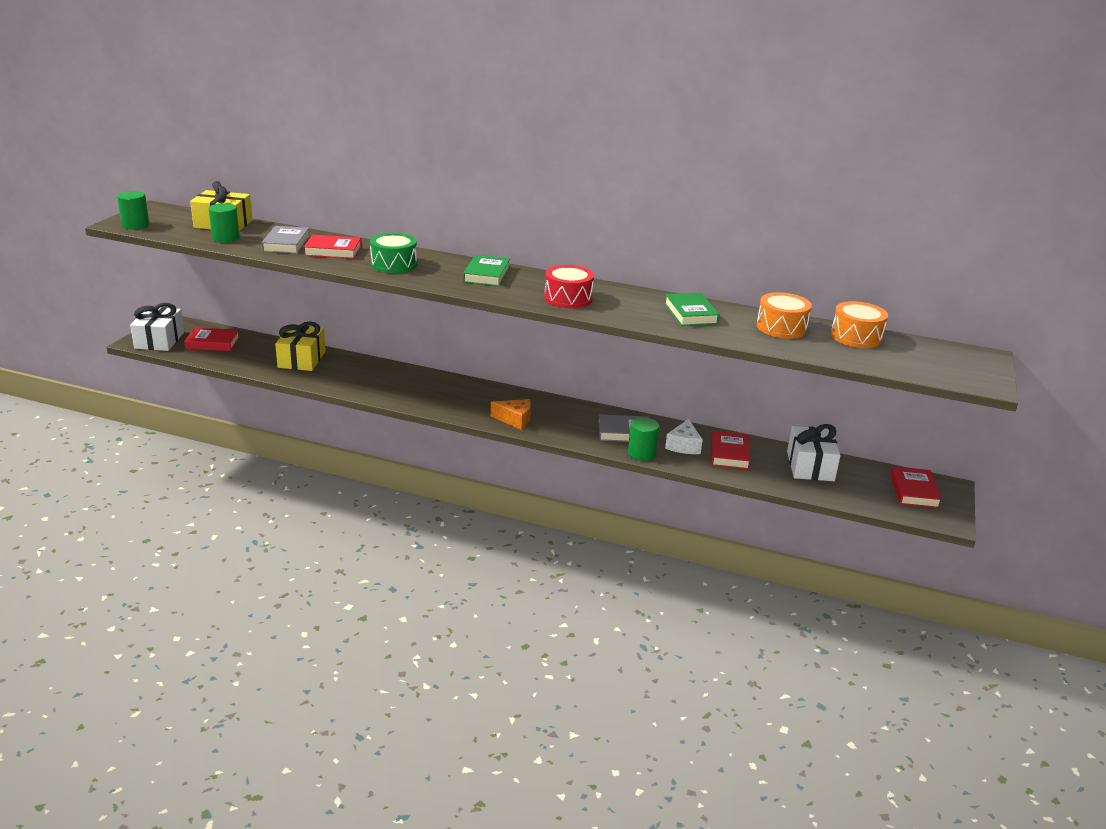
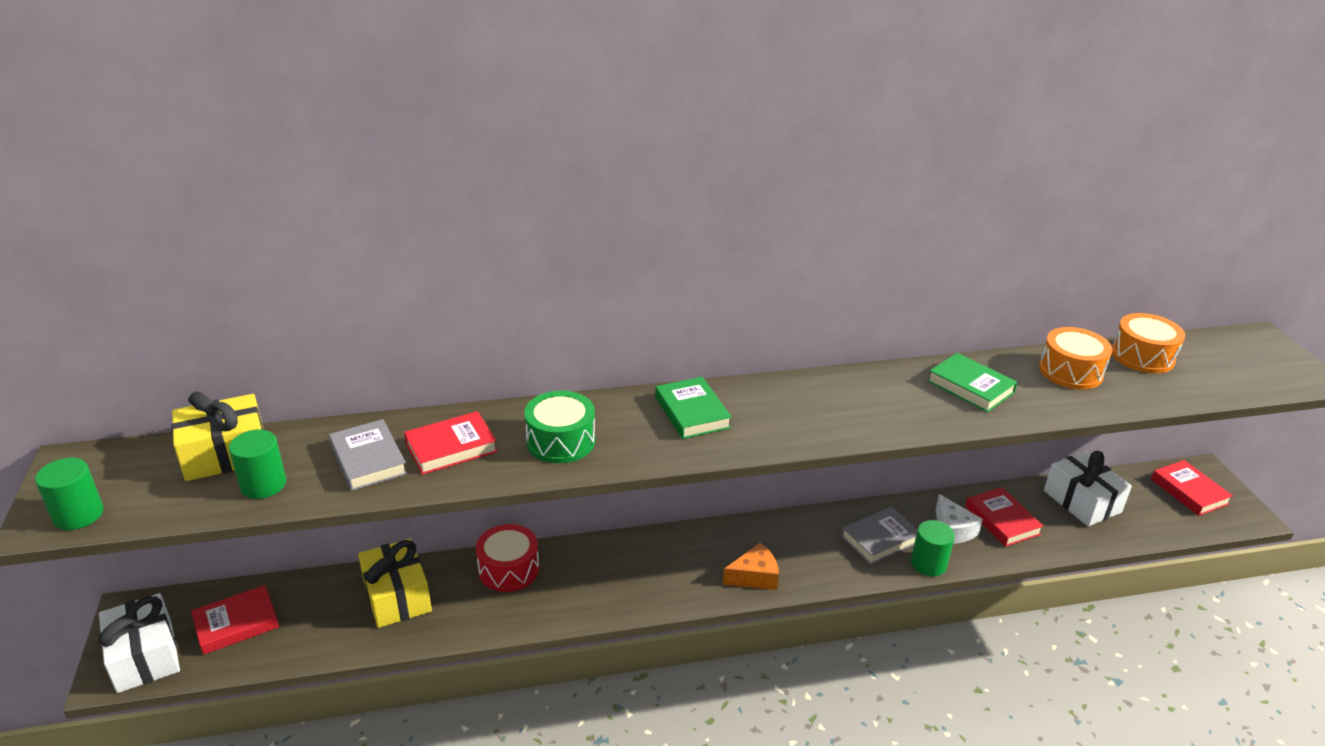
camera: 30 degrees left, 5 degrees up
red drum [544,265,594,308] -> red drum moved to [476,524,539,592]

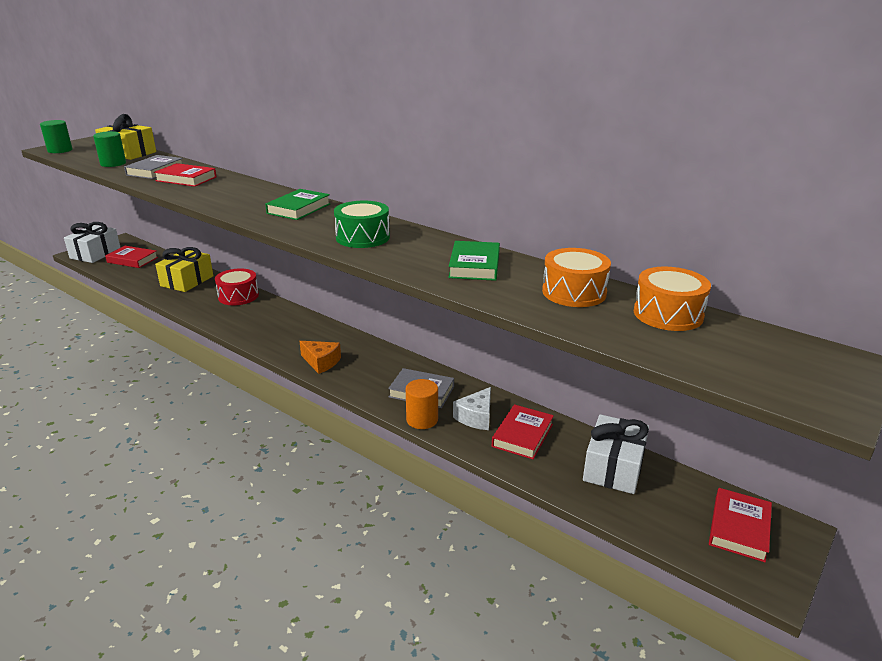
camera: 50 degrees right, 5 degrees down
green drum [524,391,595,463] -> green drum moved to [334,201,390,248]
green cylinder [911,520,955,576] -> orange cylinder [406,379,438,429]

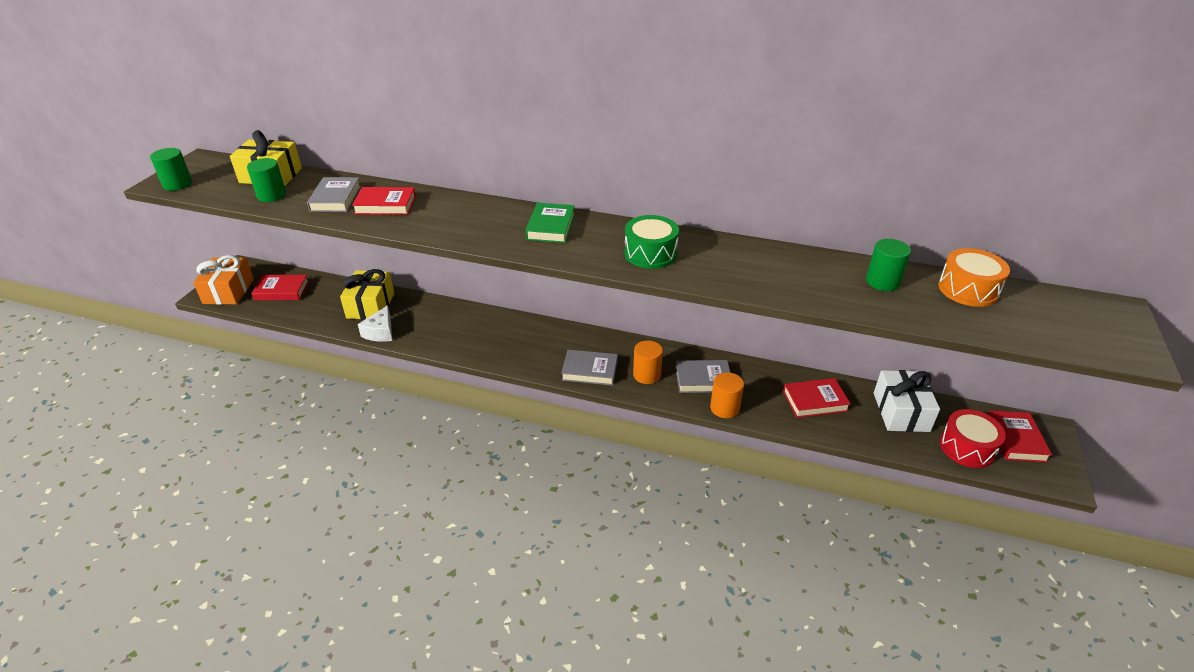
camera: 20 degrees left, 10 degrees up
white gift [64,222,121,263] -> orange gift [193,255,254,305]
red drum [215,268,259,305] -> red drum moved to [940,409,1006,468]
orange cheese [299,341,341,374] -> grey book [561,350,618,386]
green book [448,241,500,281] -> none
white cheese [453,387,491,430] -> white cheese moved to [358,305,392,342]
red book [492,404,554,459] -> red book turned 75 degrees clockwise [783,378,851,418]
orange drum [542,248,611,307] -> green cylinder [866,239,911,291]
none -> orange cylinder [633,340,663,384]

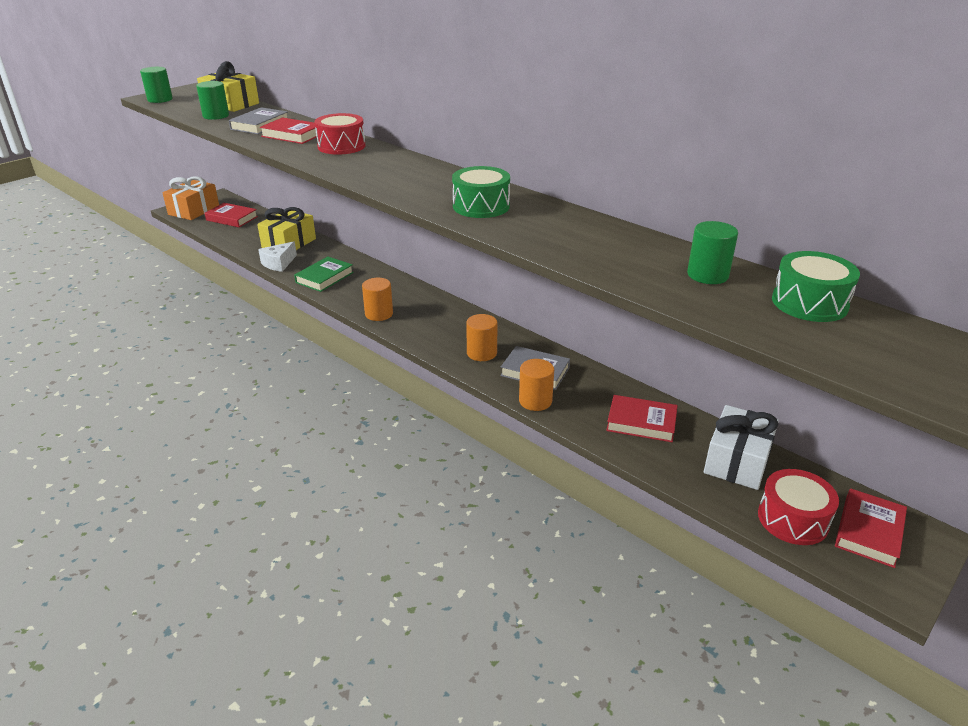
camera: 25 degrees right, 5 degrees down
green book [525,203,575,243] -> green book moved to [294,257,354,292]
grey book [561,350,618,386] -> none
orange drum [938,248,1010,307] -> green drum [772,251,860,322]
none -> red drum [314,113,366,155]
none -> orange cylinder [362,278,393,321]

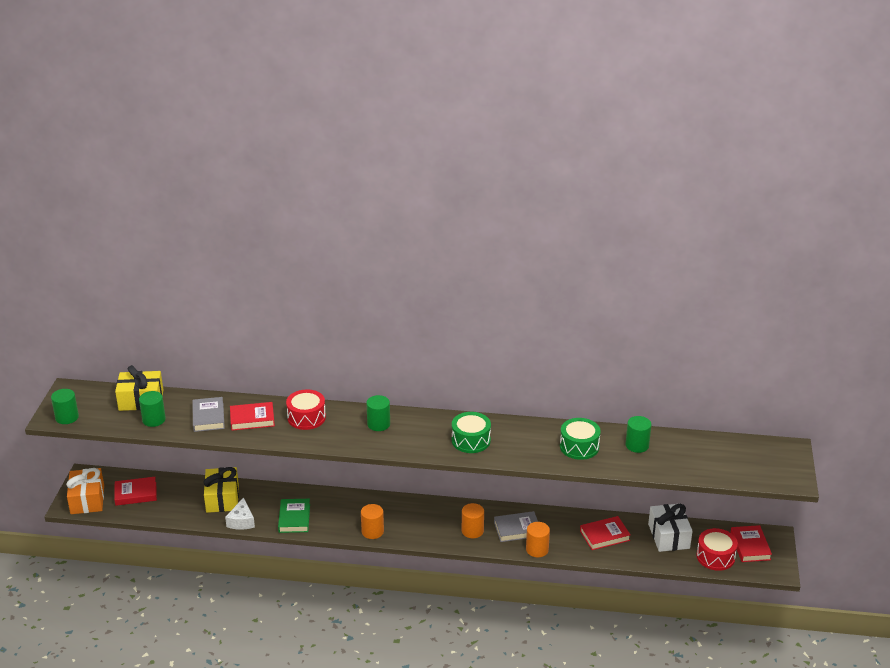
camera: 35 degrees left, 0 degrees up
green drum [772,251,860,322] -> green drum moved to [560,418,601,460]
none -> green cylinder [366,395,390,431]

